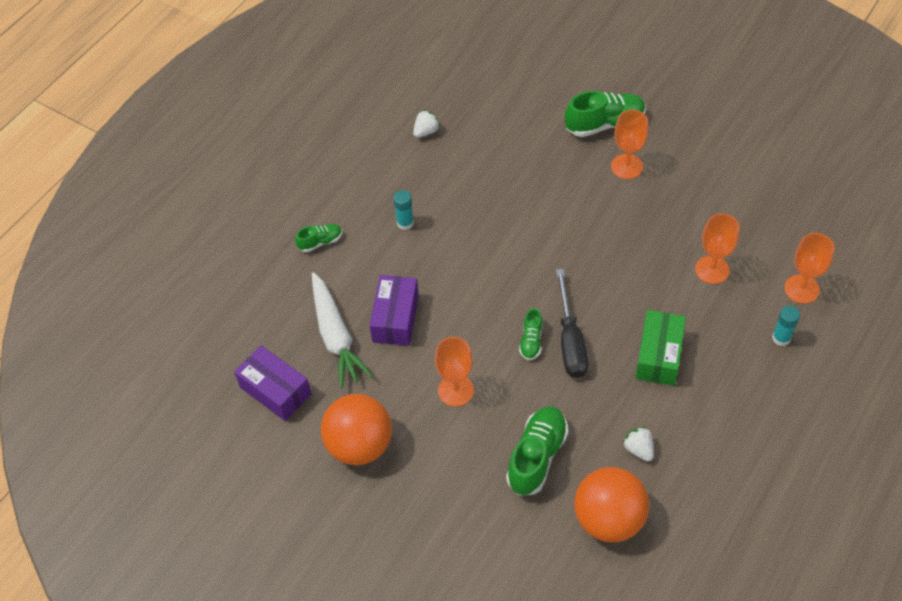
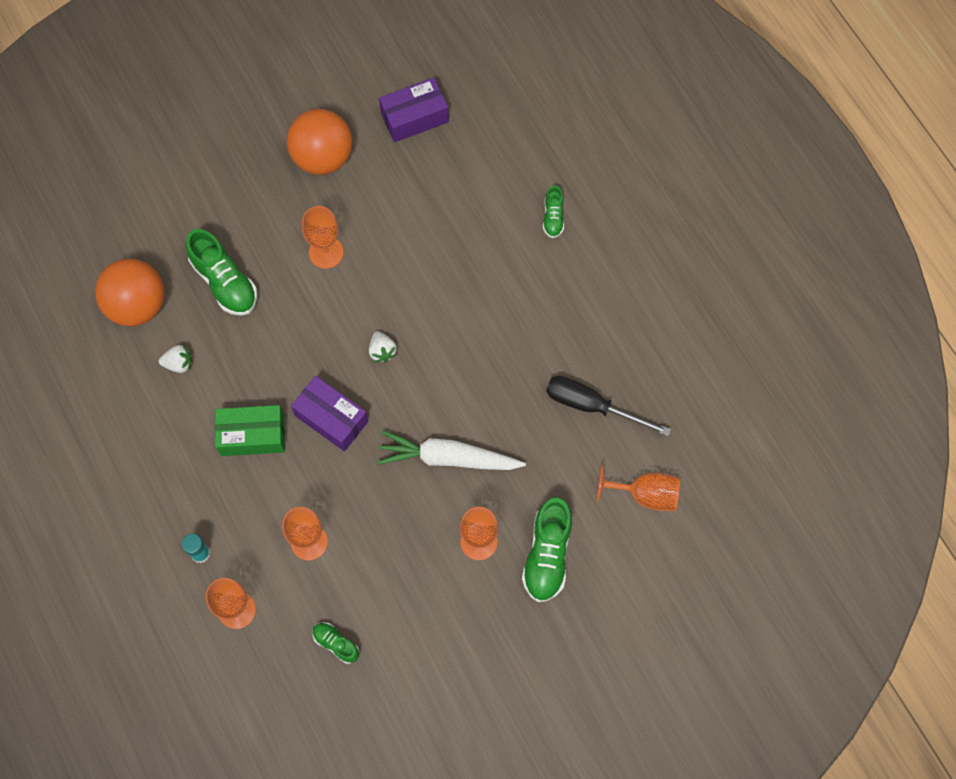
camera: 115 degrees right, 15 degrees up
white carrot [312,272,373,388] -> white carrot moved to [377,430,526,470]
purple box [369,275,419,346] -> purple box moved to [291,376,368,451]
turquoise glue stick [393,190,414,230] -> none
white strawberry [413,110,440,138] -> white strawberry moved to [369,331,397,362]
green shoe [519,308,543,360] -> green shoe moved to [313,622,359,664]
black screwdriver [556,269,588,378] -> black screwdriver moved to [546,376,671,436]
green box [635,310,686,386] -> green box turned 45 degrees counterclockwise [215,405,285,456]
none -> orange goblet [596,465,680,511]

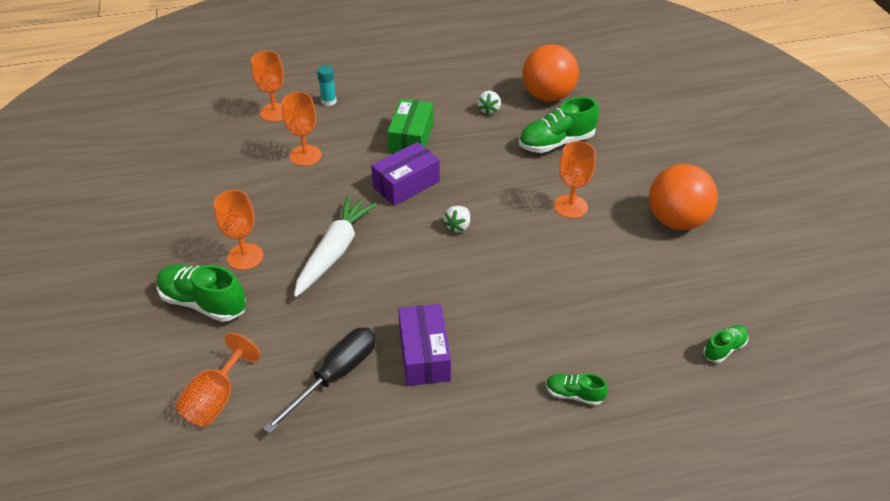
camera: 105 degrees right, 25 degrees down
green shoe [313,622,359,664] -> green shoe moved to [703,325,748,363]
white strawberry [369,331,397,362] -> white strawberry turned 60 degrees counterclockwise [443,206,470,233]
purple box [379,78,449,142] -> purple box moved to [398,304,451,386]

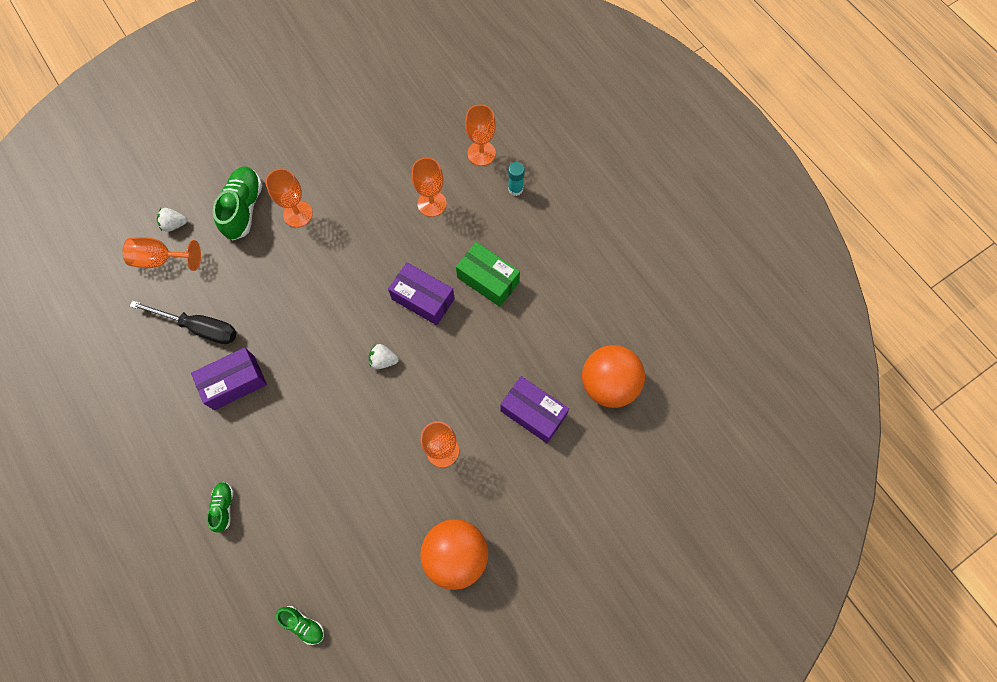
camera: 70 degrees right, 25 degrees up
white carrot [294,195,377,297] -> none
green box [387,99,433,154] -> green box turned 45 degrees clockwise [456,242,520,307]
white strawberry [477,91,501,115] -> white strawberry moved to [157,208,187,232]
green shoe [519,97,599,153] -> purple box [500,376,569,443]

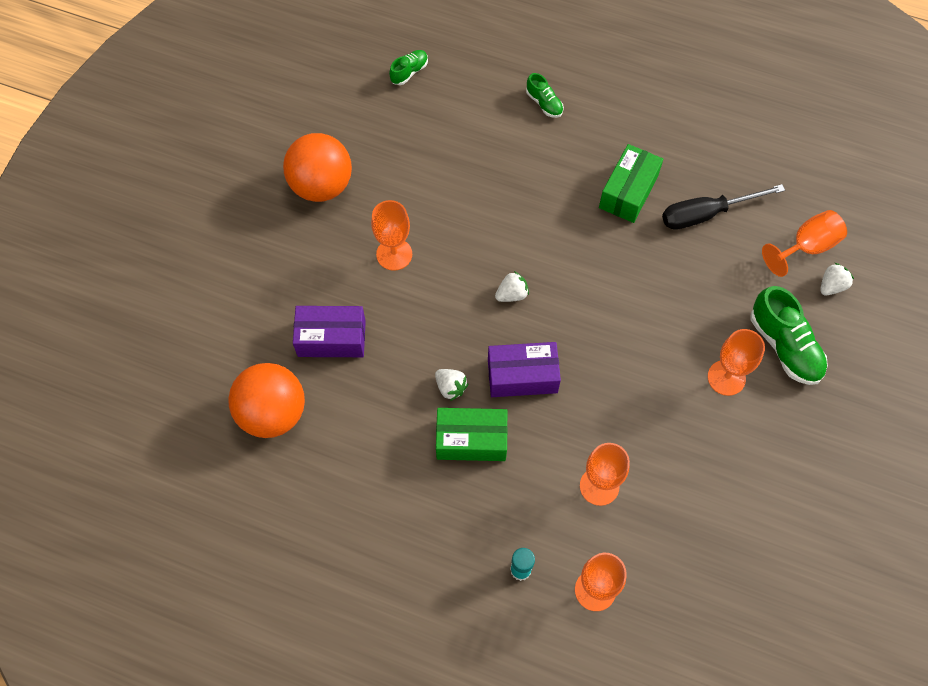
camera: 145 degrees right, 5 degrees down
purple box [191,347,267,410] -> green box [599,144,663,223]
green shoe [276,606,324,645] -> green shoe turned 135 degrees clockwise [389,50,428,85]
none -> white strawberry [435,369,469,401]

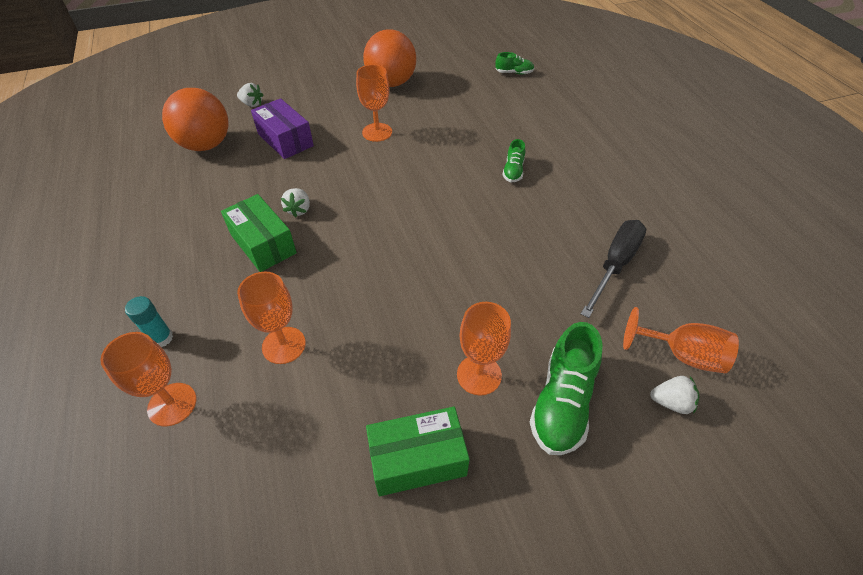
camera: 50 degrees right, 15 degrees down
purple box [488,342,561,397] -> none
white strawberry [495,271,529,302] -> white strawberry moved to [237,83,263,107]
green shoe [526,73,564,118] -> green shoe moved to [503,139,525,182]
green box [599,144,663,223] -> green box moved to [366,407,470,496]
black screwdriver [662,184,785,230] -> black screwdriver turned 90 degrees clockwise [581,220,646,318]

